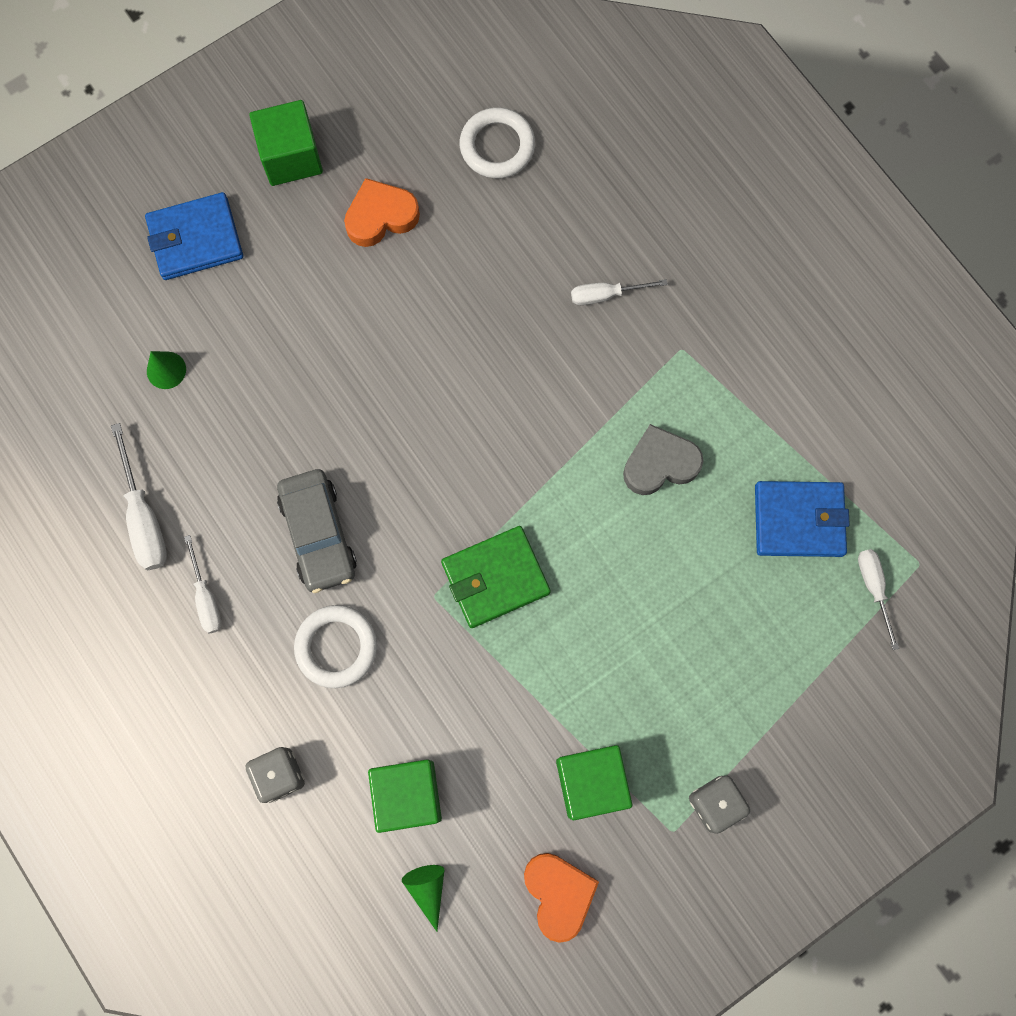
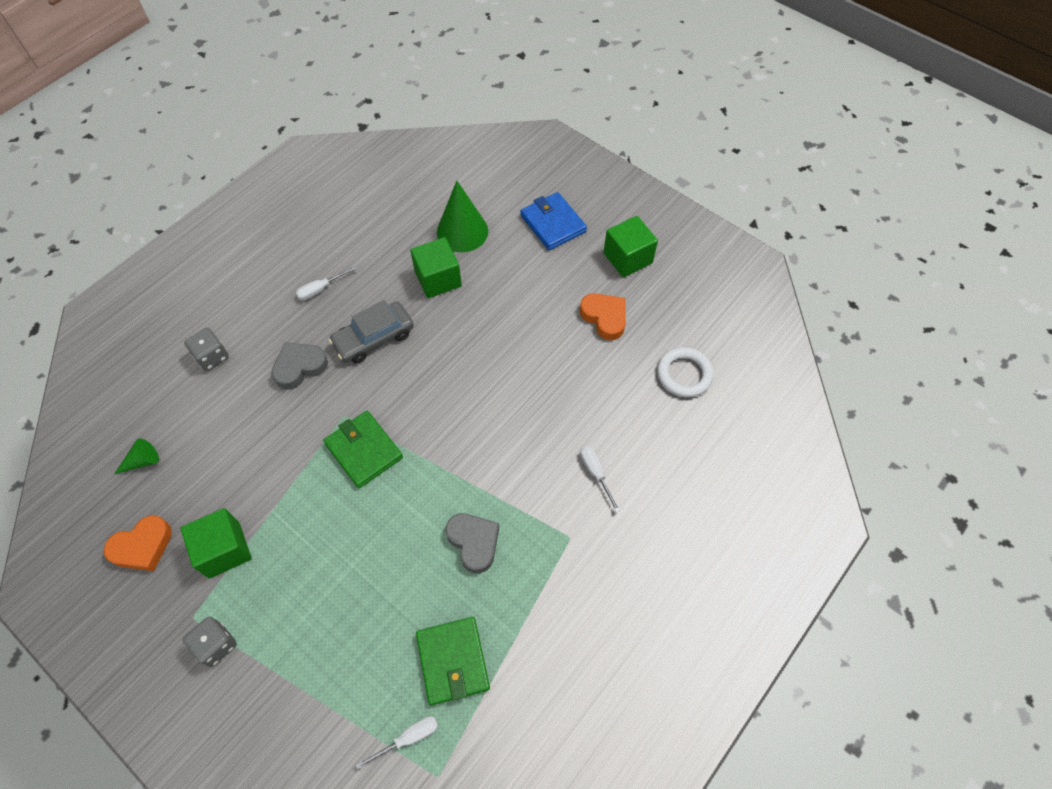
camera: 75 degrees right, 15 degrees down
white screwdriver [111,423,167,570] -> none
green cone [147,351,186,389] -> green cone [437,181,488,252], size x2.04
white ring [294,605,377,688] -> grey heart [272,342,328,390]
green cube [368,760,442,833] -> green cube moved to [410,237,462,298]
blue wallet [755,481,850,557] -> green wallet [416,617,490,705]

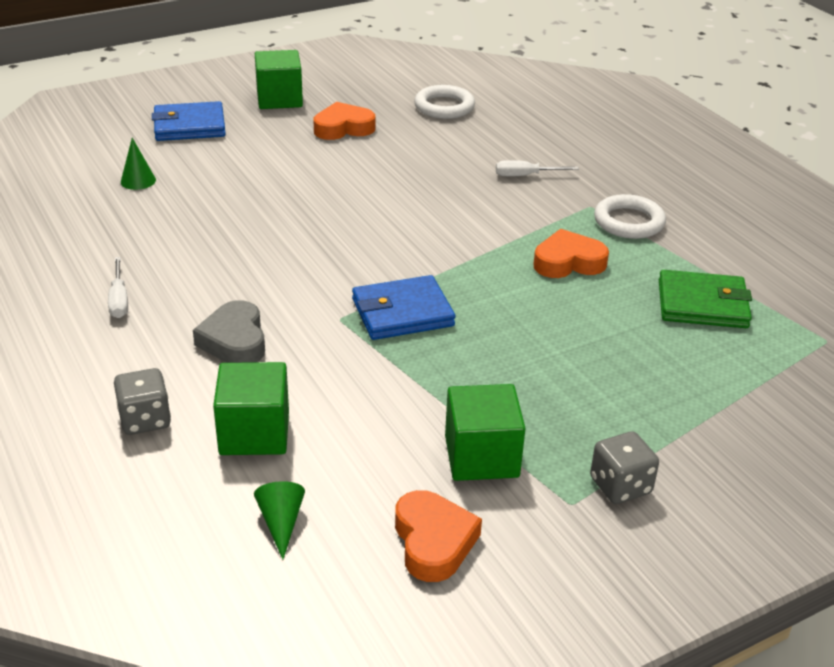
camera: 70 degrees left, 25 degrees down
green wallet [323,411,403,488] -> blue wallet [352,275,456,340]
grey car [329,300,414,364] -> none
white screwdriver [355,716,438,769] -> none
green cube [410,237,462,298] -> green cube moved to [213,362,289,455]
green cone [437,181,488,252] -> green cone [121,138,156,190], size x0.49
grey heart [445,513,499,573] -> orange heart [533,229,609,278]
none -> white ring [594,194,666,239]

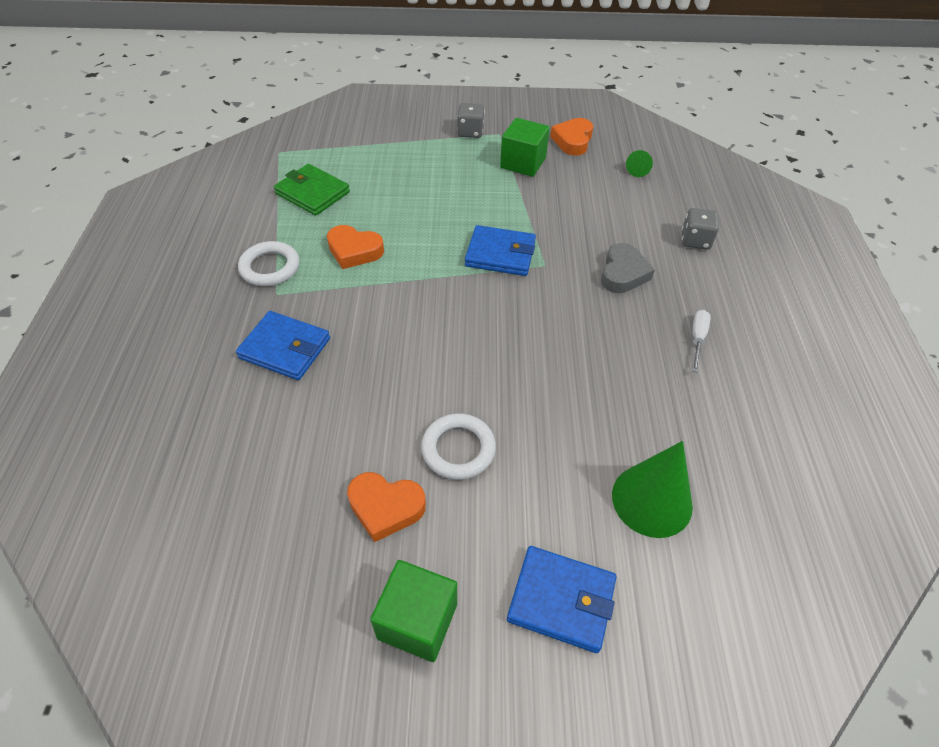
camera: 150 degrees left, 15 degrees up
green cone [121,138,156,190] -> green cone [612,441,693,538], size x2.04
green cube [213,362,289,455] -> none
white ring [414,85,475,119] -> white ring moved to [421,413,496,480]
white screwdriver [496,160,579,176] -> blue wallet [236,311,330,380]

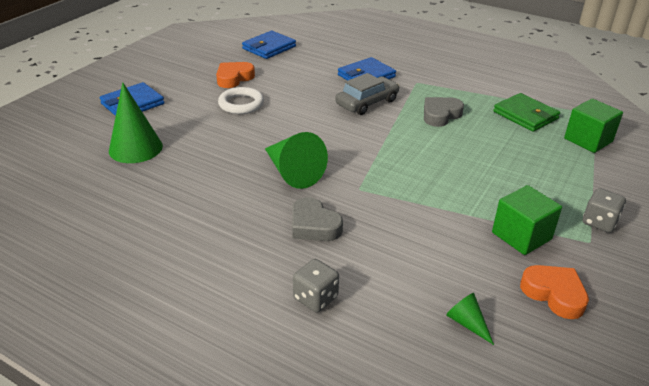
camera: 120 degrees right, 15 degrees down
white ring [238,241,300,286] -> none
green wallet [274,164,350,216] -> green wallet turned 75 degrees clockwise [493,93,560,132]
orange heart [327,225,384,269] -> grey heart [424,97,464,127]
green cube [370,560,457,662] -> green cube moved to [564,99,623,153]
blue wallet [465,225,536,276] -> blue wallet moved to [242,31,296,59]
white screwdriver [692,310,711,372] -> none
none -> green cone [265,132,328,189]
none -> grey car [335,73,399,115]

